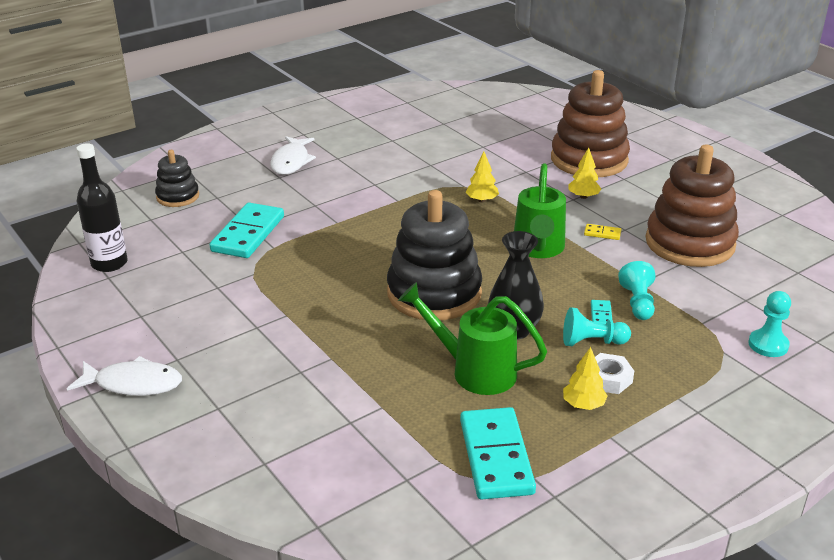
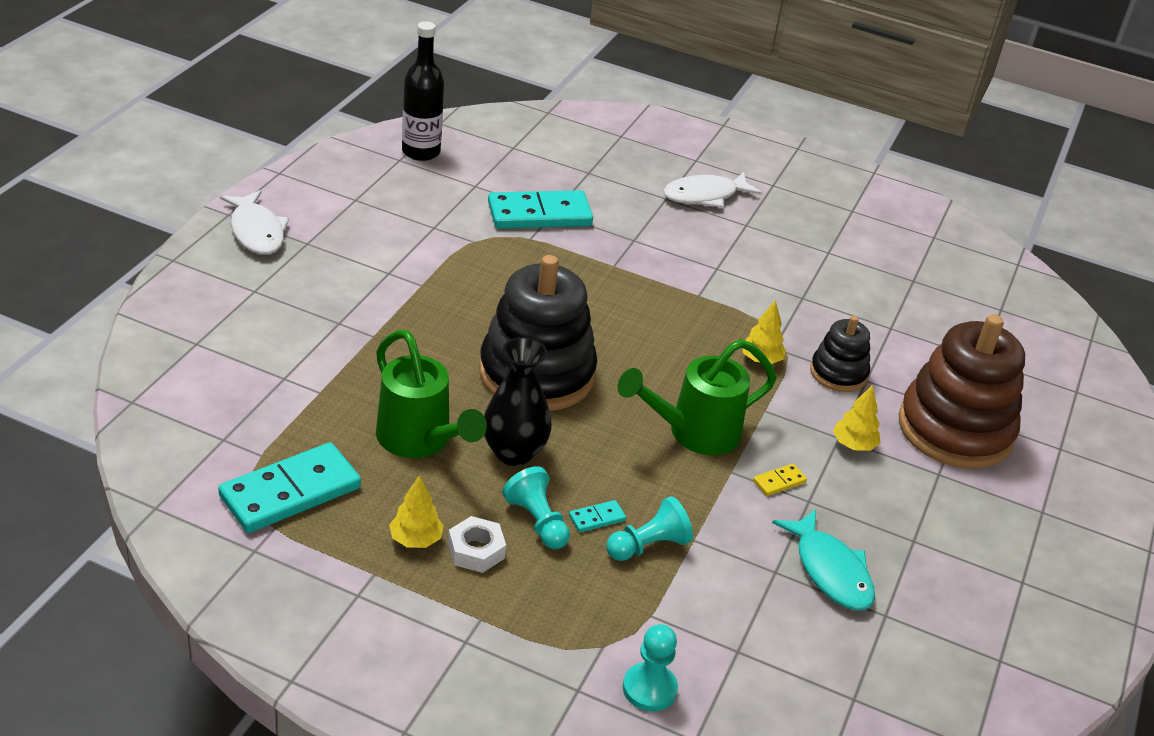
camera: 55 degrees right, 5 degrees up
black stacking toy [155,150,199,207] -> black stacking toy moved to [810,316,870,392]
green watering can [398,282,547,395] -> green watering can turned 150 degrees clockwise [376,330,487,458]
yellow domino [584,224,621,240] -> yellow domino turned 75 degrees clockwise [753,464,807,496]
brown stacking toy [646,145,739,267] -> turquoise fish [772,509,875,610]

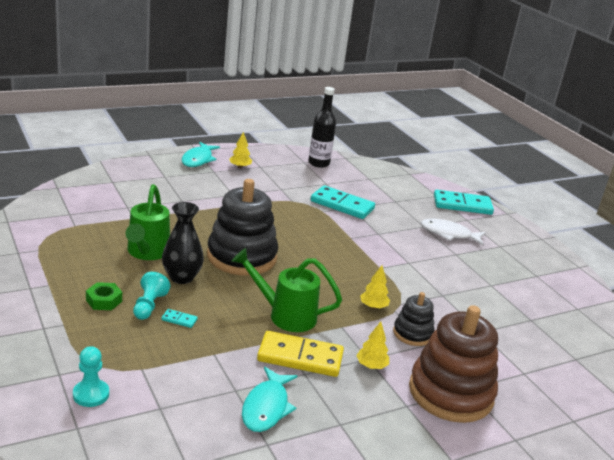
camera: 40 degrees right, 10 degrees down
turquoise domino [218,442,361,533] -> turquoise domino moved to [434,190,494,215]
white fish [220,190,289,255] -> turquoise fish [182,142,220,167]
yellow tree [389,475,444,548] -> yellow tree moved to [229,132,252,168]
white nut [448,516,506,573] -> green nut [86,282,122,310]
turquoise pawn [606,496,693,561] -> none
yellow domino [753,464,807,496] -> yellow domino [257,331,344,377], size x2.41

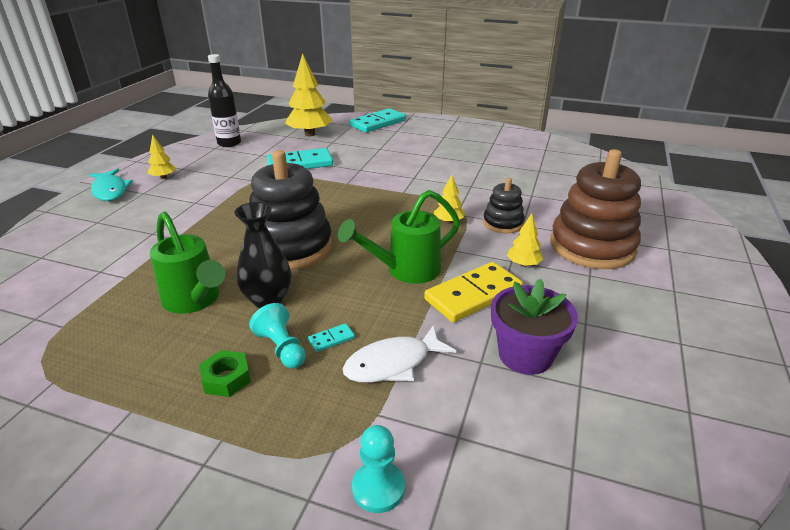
camera: 40 degrees left, 5 degrees up
turquoise fish [242,367,297,432] -> purple flower pot [491,279,578,375]
white fish [421,219,486,245] -> white fish moved to [343,325,456,383]
none -> yellow tree [285,53,333,136]

